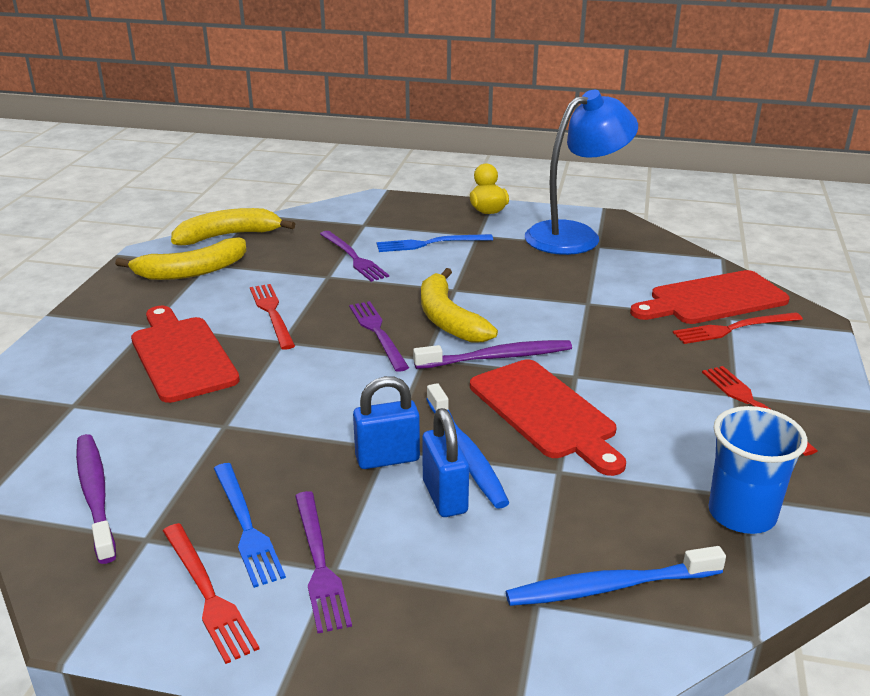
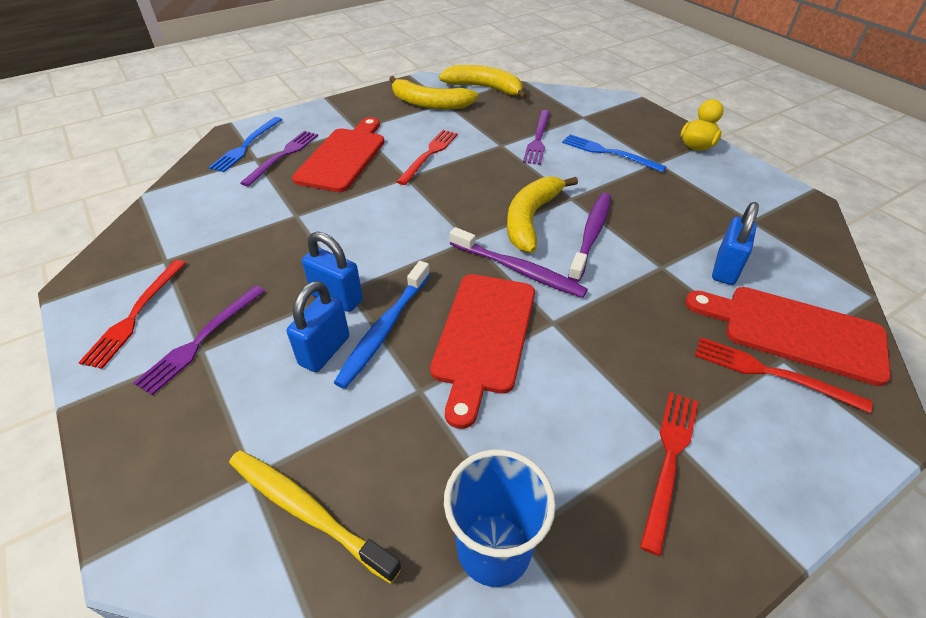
camera: 45 degrees right, 15 degrees up
purple toothbrush [76,434,116,564] -> purple toothbrush moved to [568,193,611,282]
blue fork [213,463,286,588] -> blue fork moved to [208,117,282,172]
purple fork [349,301,409,372] -> purple fork moved to [240,131,318,187]
blue toothbrush [506,546,726,606] -> yellow toothbrush [229,450,402,584]
blue lamp [525,90,638,255] -> none
none -> blue padlock [712,202,759,285]

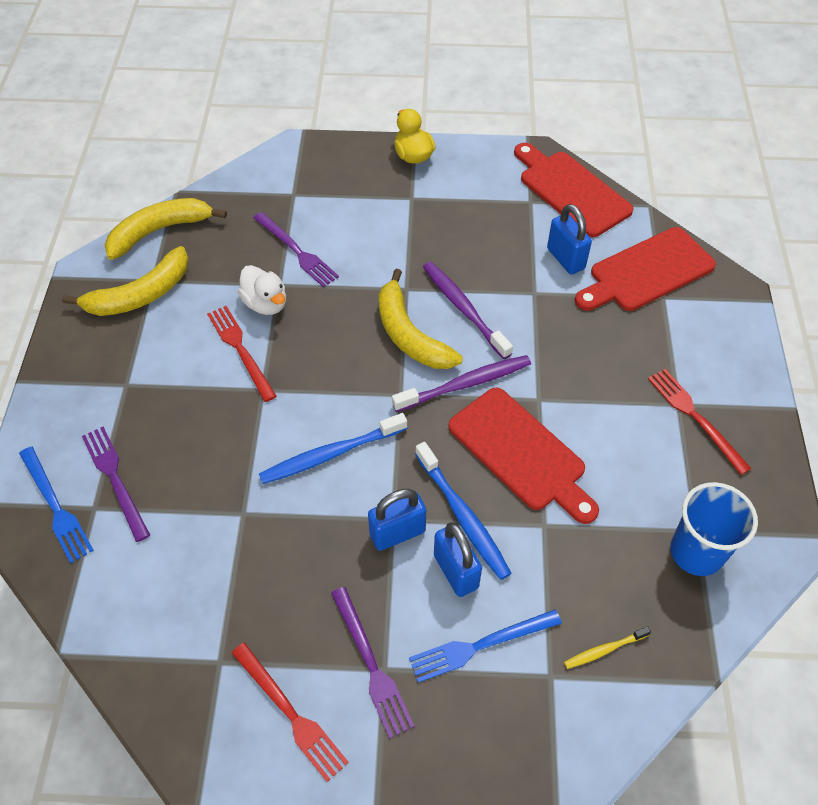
camera: 55 degrees left, 10 degrees up
yellow toothbrush [229,450,402,584] -> yellow toothbrush [564,626,651,669], size x0.53
red cutting board [292,117,384,192] -> red cutting board moved to [514,143,634,237]
blue fork [562,134,667,173] -> blue fork moved to [409,609,562,683]
red fork [695,337,872,413] -> none
none -> white duck [238,265,286,315]
none -> blue toothbrush [259,413,407,484]

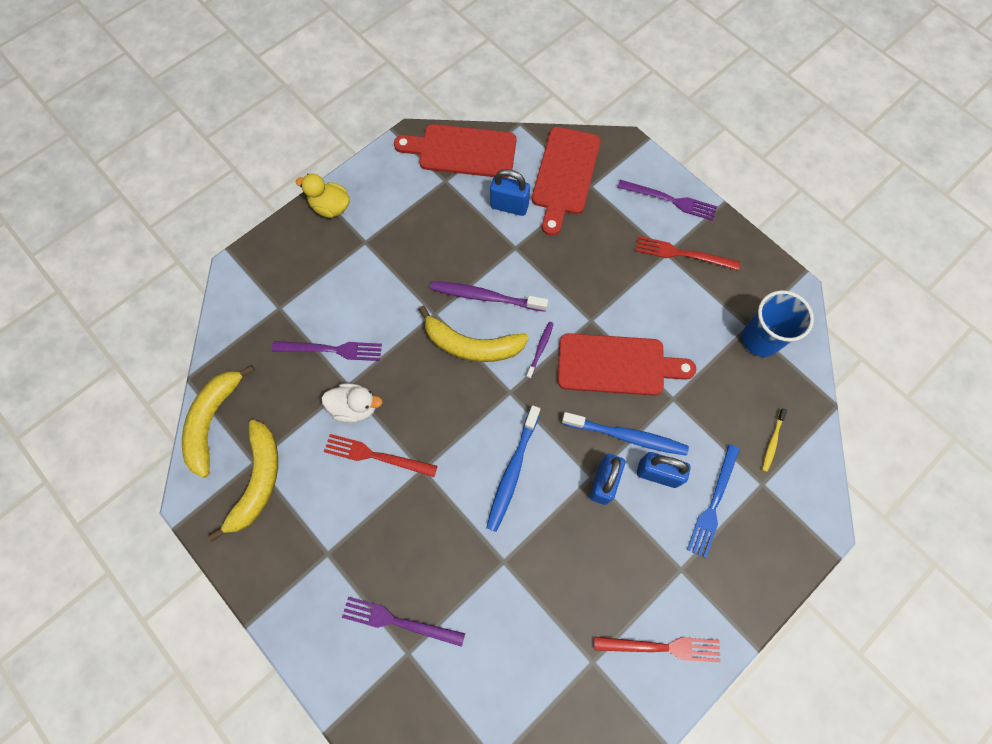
camera: 45 degrees left, 15 degrees up
blue fork [19,447,94,563] -> none
purple fork [331,587,414,739] -> purple fork moved to [617,180,717,221]
purple toothbrush [392,355,531,412] -> purple toothbrush [526,322,554,379], size x0.53

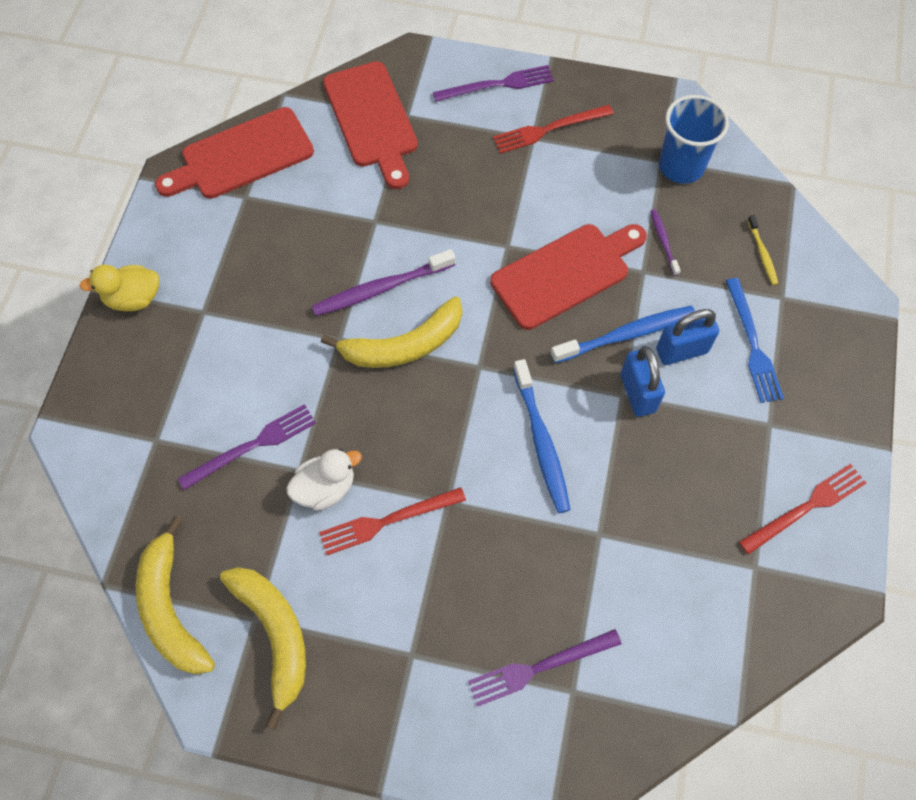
camera: 35 degrees left, 5 degrees down
blue padlock [490,169,530,216] -> none
purple toothbrush [526,322,554,379] -> purple toothbrush moved to [650,209,681,276]

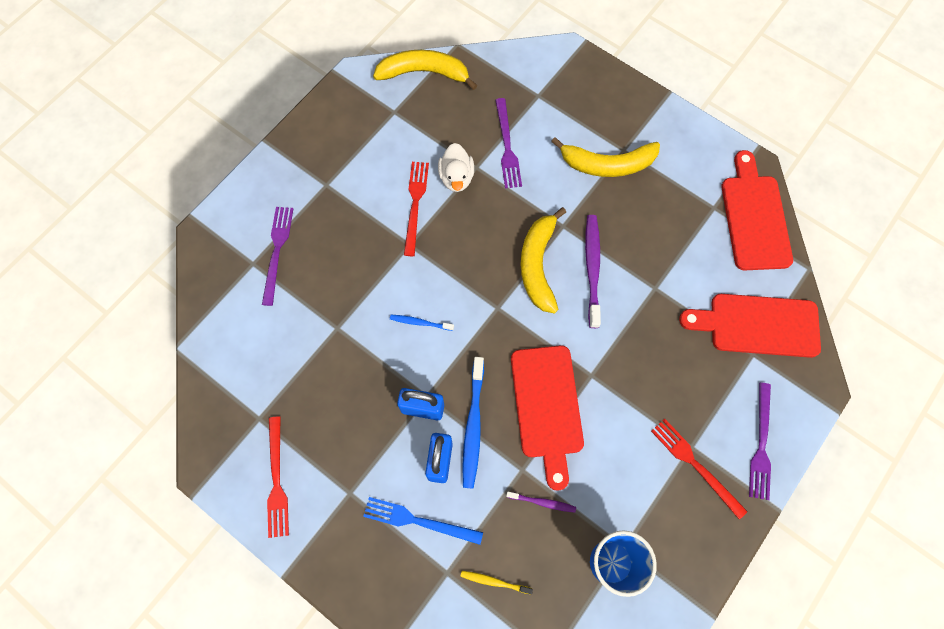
camera: 115 degrees right, 5 degrees up
yellow duck [80,265,159,311] -> none
yellow banana [220,567,306,730] -> yellow banana moved to [551,137,660,177]
red fork [493,105,614,154] -> red fork turned 45 degrees counterclockwise [651,419,748,519]
blue toothbrush [513,359,571,513] -> blue toothbrush [390,315,454,331], size x0.53

